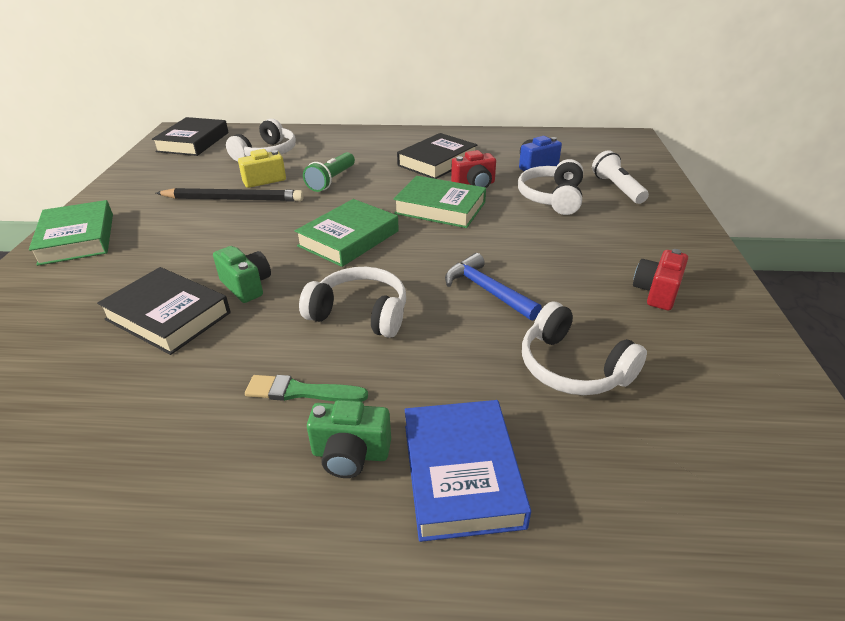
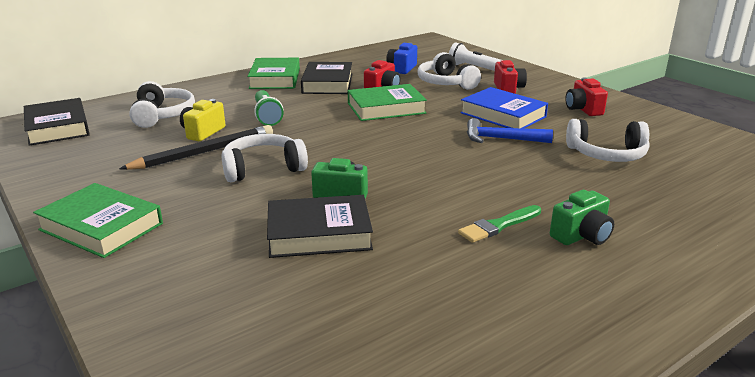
camera: 40 degrees left, 10 degrees down
green book [295,199,399,267] -> green book moved to [247,58,300,89]
white headphones [299,267,406,338] -> white headphones moved to [222,134,308,182]
blue book [405,400,531,542] -> blue book moved to [460,87,548,129]
none -> red camera [494,60,527,94]

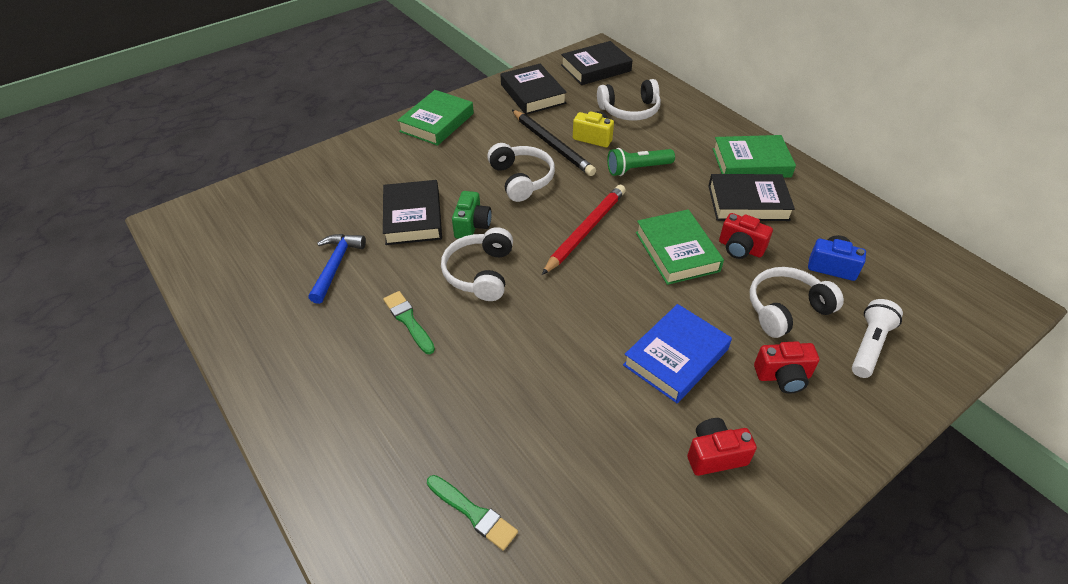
camera: 90 degrees right, 20 degrees up
blue hammer [467,118,553,143] -> blue hammer moved to [308,234,366,304]
green camera [550,190,614,245] -> none
white headphones [566,119,650,162] -> white headphones moved to [441,227,513,301]
none -> green brush [427,475,518,551]
none -> black book [501,64,567,115]
none -> red pencil [542,185,626,275]

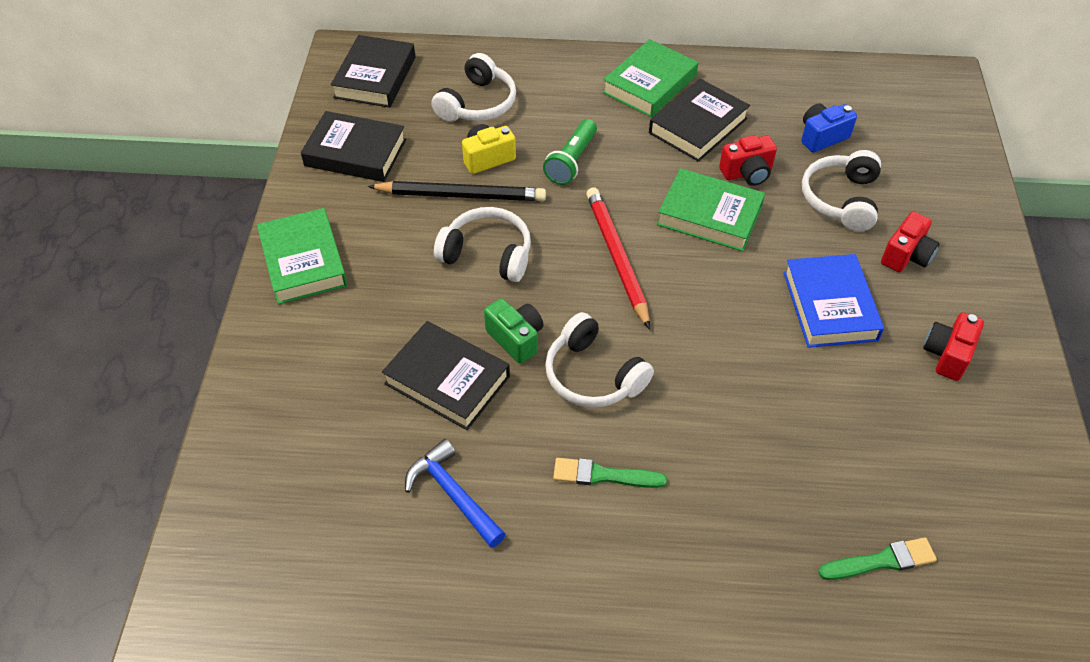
camera: 50 degrees left, 5 degrees up
white flashlight [852,299,903,378] -> none

